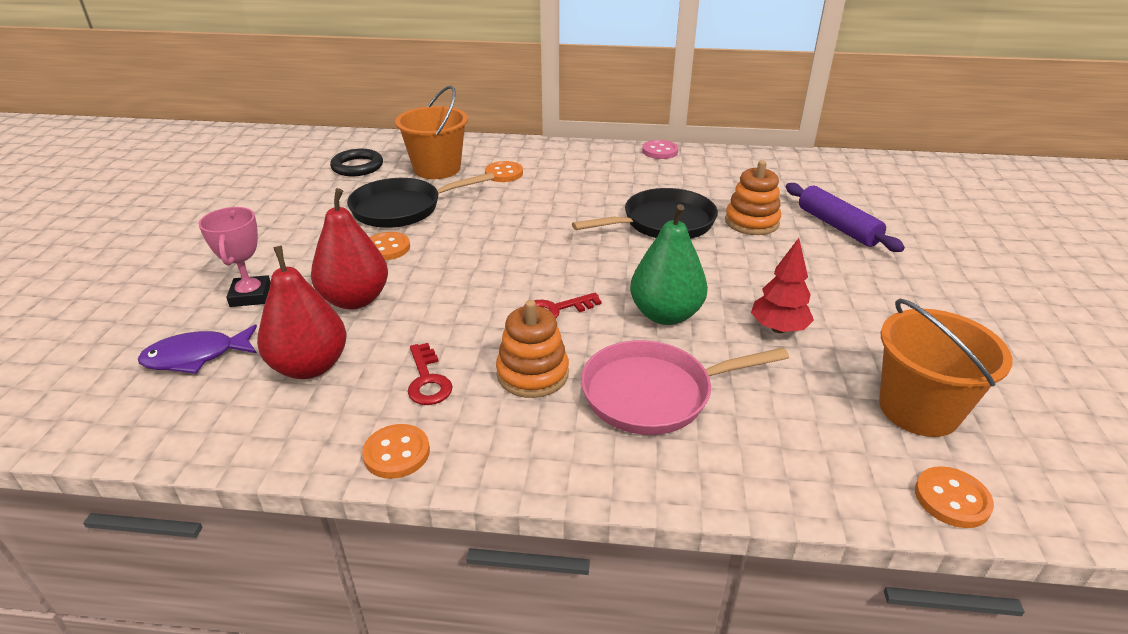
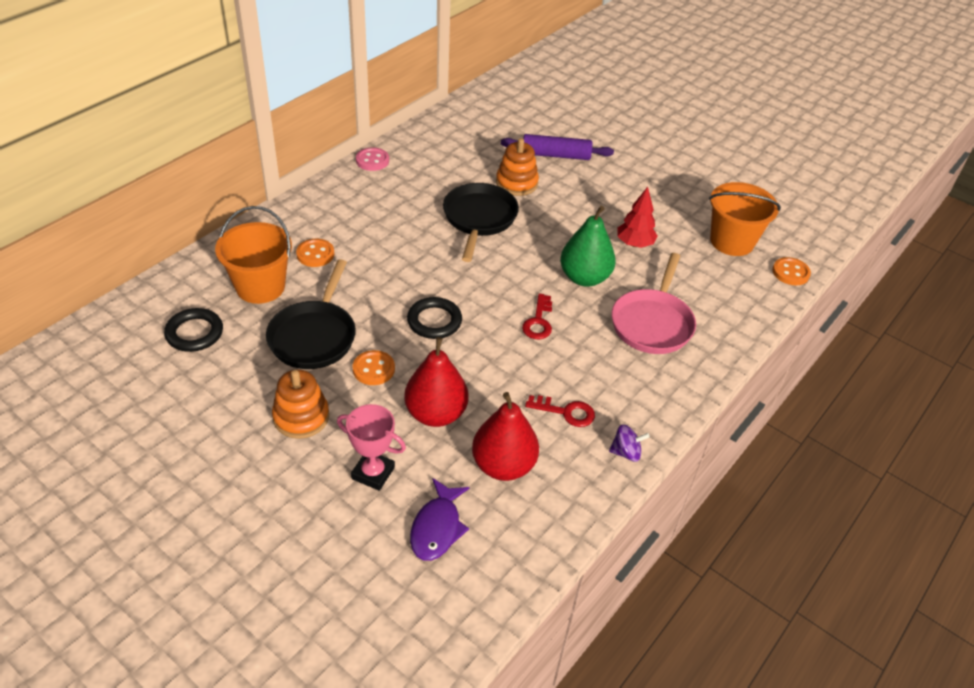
camera: 60 degrees left, 10 degrees up
orange button [362,424,430,479] -> purple spinning top [609,424,650,462]
orange stacking toy [496,300,569,398] -> orange stacking toy moved to [272,370,329,439]
none -> black ring [407,297,462,339]

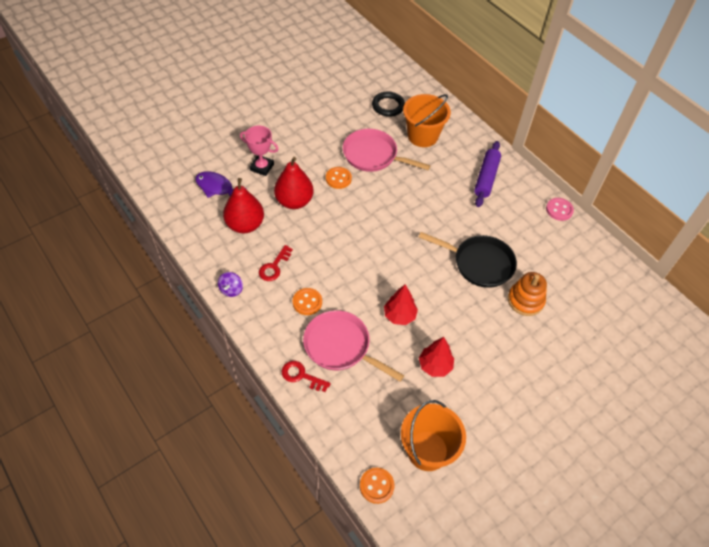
camera: 105 degrees right, 10 degrees up
black pan [266,259,356,369] -> pink pan [343,129,431,172]
orange stacking toy [272,370,329,439] -> none
orange button [296,239,334,267] -> orange button moved to [293,288,322,315]
pink trophy [337,404,406,491] -> pink trophy turned 75 degrees clockwise [240,125,278,176]
black ring [407,297,462,339] -> none
purple rolling pin [501,134,614,160] -> purple rolling pin moved to [474,141,501,207]
red key [522,294,552,339] -> red key moved to [282,361,331,392]
green pear [560,206,616,287] -> red tree [384,284,418,325]

